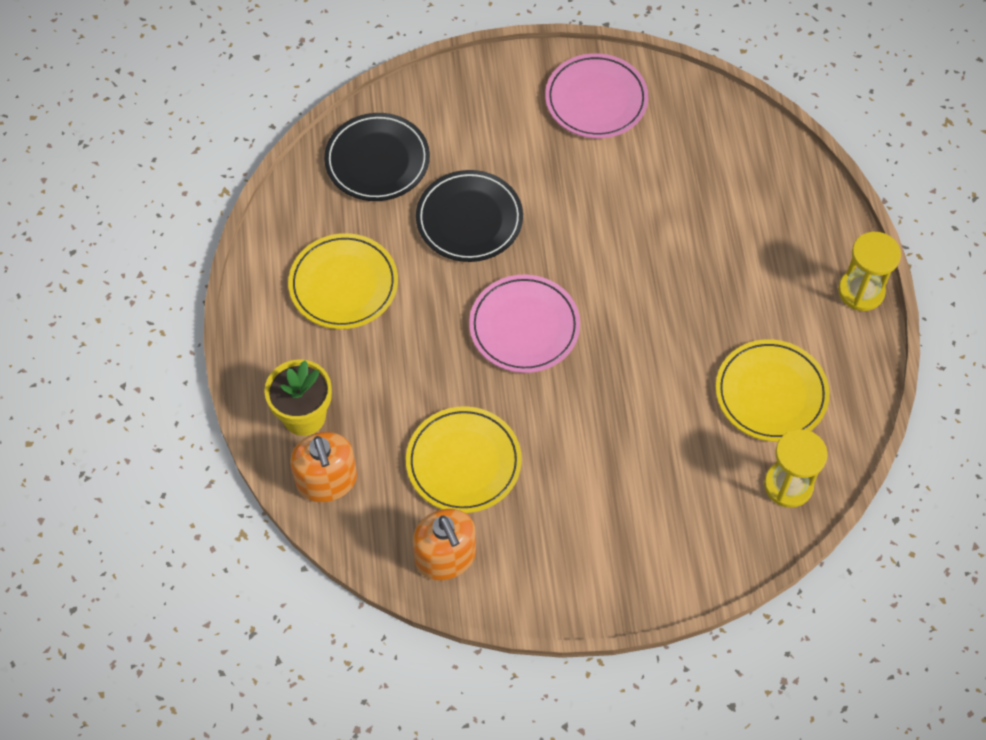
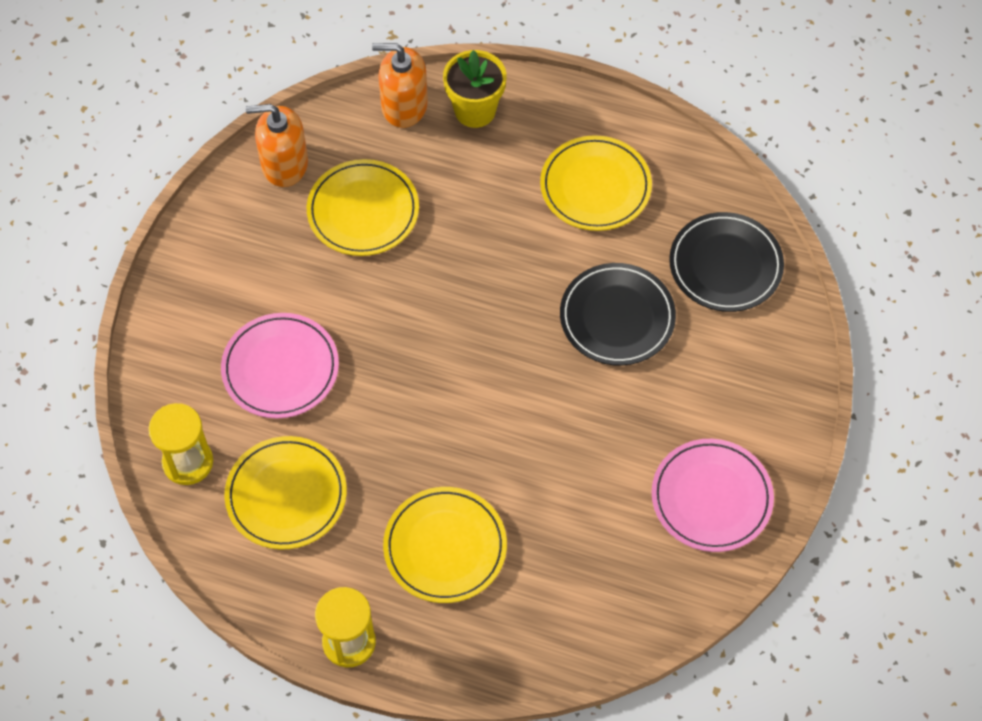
camera: 115 degrees right, 0 degrees up
pink plate [469,275,580,373] -> pink plate moved to [221,313,339,419]
none -> yellow plate [383,487,507,603]

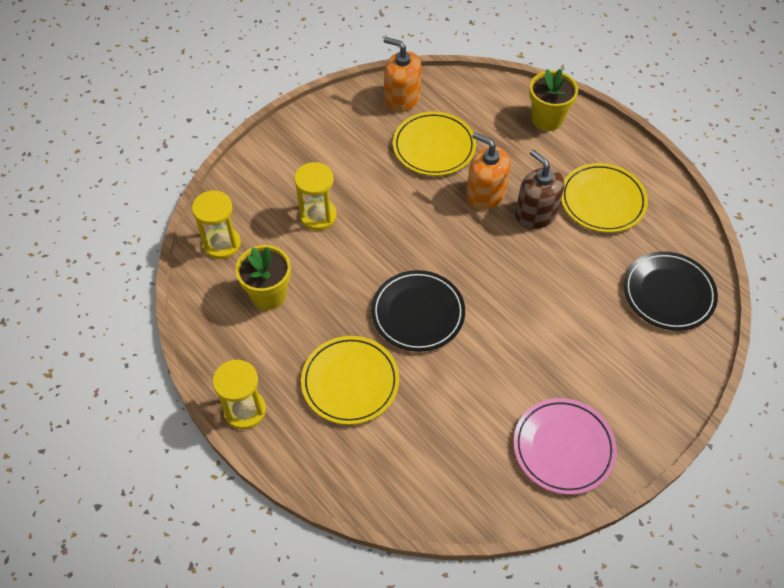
camera: 30 degrees right, 5 degrees down
pink plate [221,313,339,419] -> yellow hourglass [294,162,337,231]
yellow plate [224,436,347,549] -> yellow flower pot [235,245,291,310]
orange soap dispenser [372,43,428,128] -> orange soap dispenser moved to [466,132,510,210]
black plate [560,263,676,366] -> black plate moved to [371,270,465,352]
none -> brown soap dispenser [515,149,565,229]

